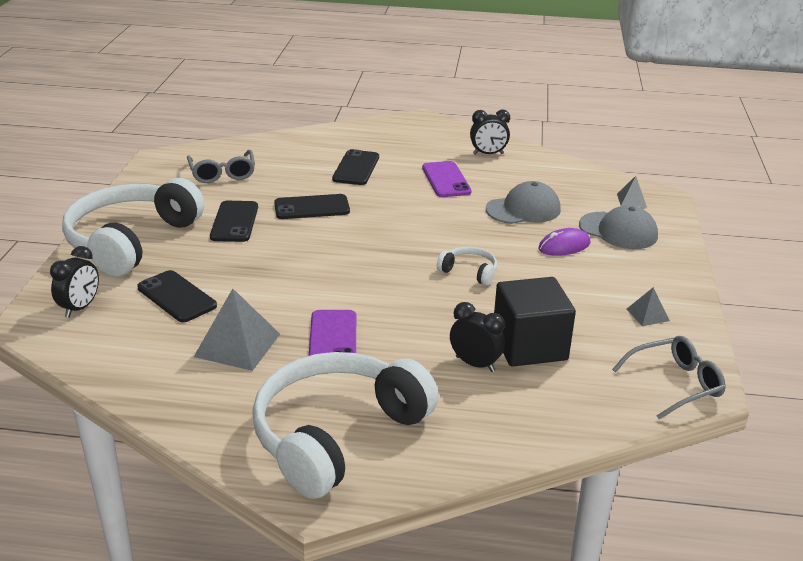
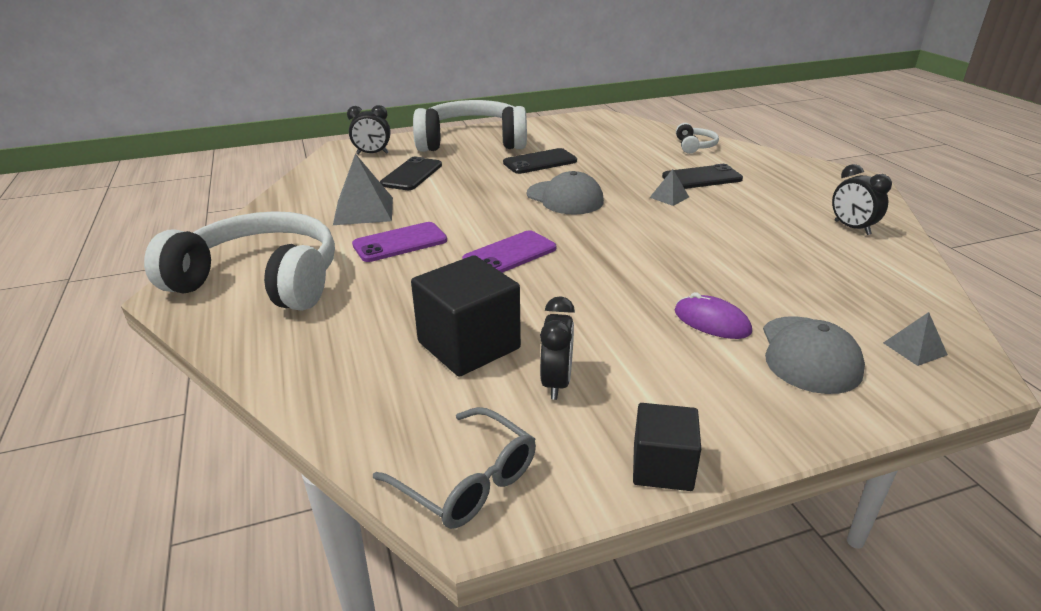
camera: 65 degrees right, 0 degrees up
grey glasses [187,150,255,183] -> none
black phone [274,194,350,219] -> none
purple phone [422,161,472,197] -> purple phone moved to [462,230,556,273]
white headphones [437,246,497,285] -> white headphones moved to [676,123,719,154]
black clock [450,302,505,372] -> black clock moved to [540,296,575,400]
grey cap [486,181,561,224] -> grey cap moved to [527,171,604,215]
grey pyramid [627,287,670,326] -> grey pyramid moved to [649,169,689,206]
none -> black cube [633,403,701,491]

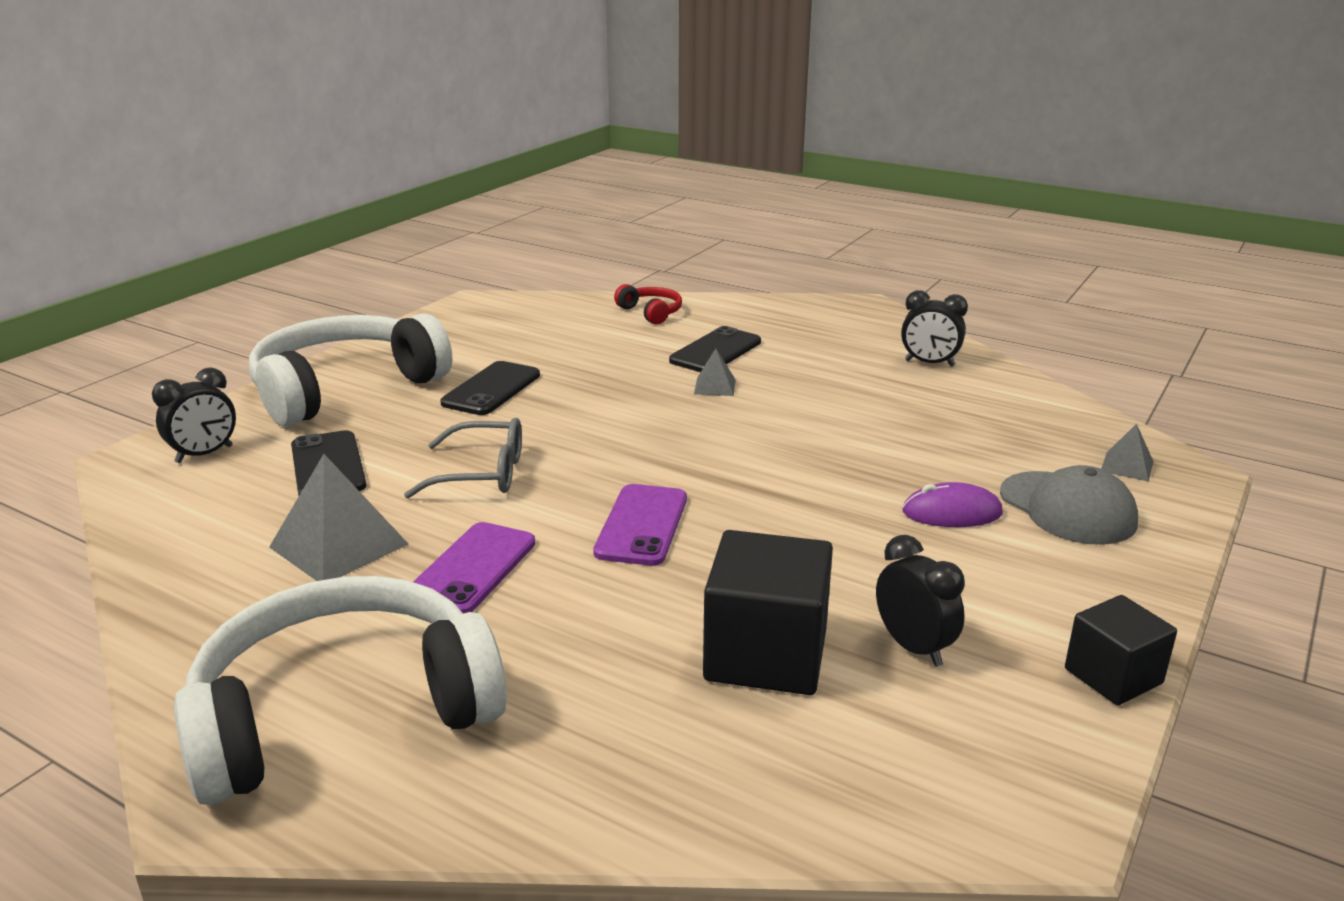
camera: 40 degrees left, 5 degrees down
grey glasses [373,407,536,529] -> grey glasses moved to [404,418,522,499]
grey cap [527,171,604,215] -> none
white headphones [676,123,719,154] -> red headphones [614,284,682,324]

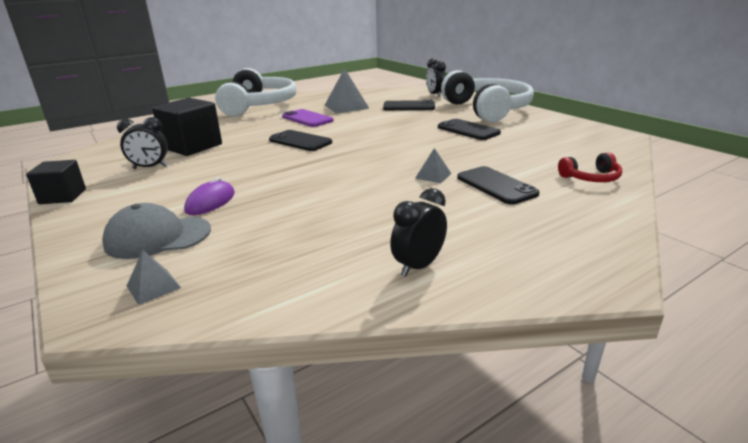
camera: 115 degrees right, 0 degrees up
grey glasses [404,418,522,499] -> none
purple phone [593,484,687,566] -> black phone [269,130,332,151]

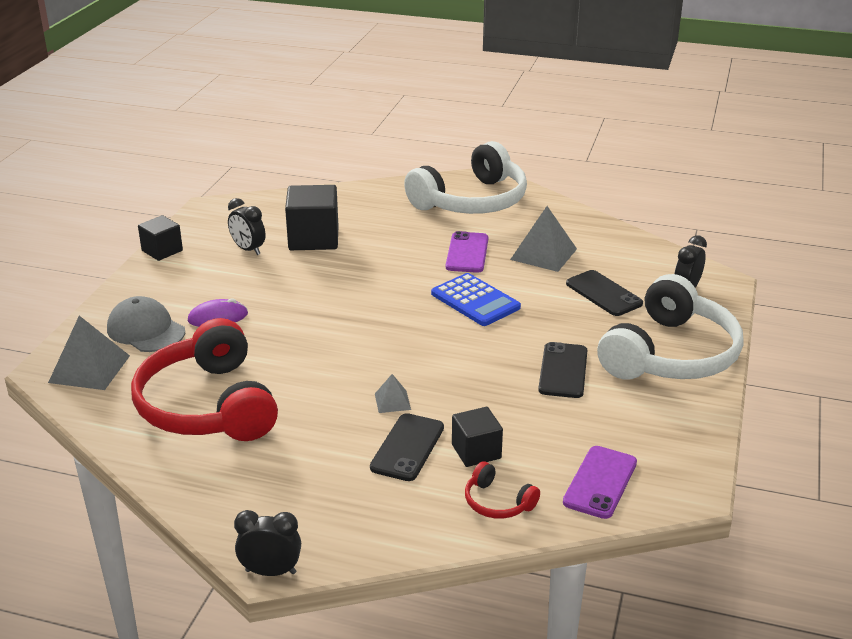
camera: 50 degrees right, 5 degrees up
grey pyramid [127,250,181,305] -> grey pyramid [48,316,130,390], size x1.92
black phone [269,130,332,151] -> none
black clock [390,188,447,277] -> black clock moved to [234,510,301,576]
none -> red headphones [131,318,278,441]
none -> blue calculator [431,273,521,326]
none -> black cube [452,407,503,467]
none -> purple phone [563,446,637,519]

